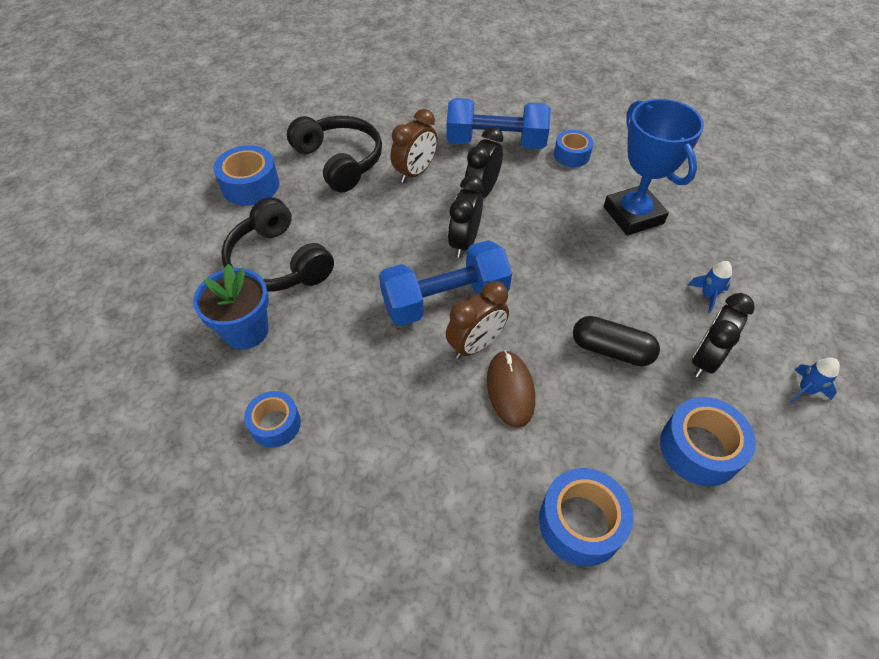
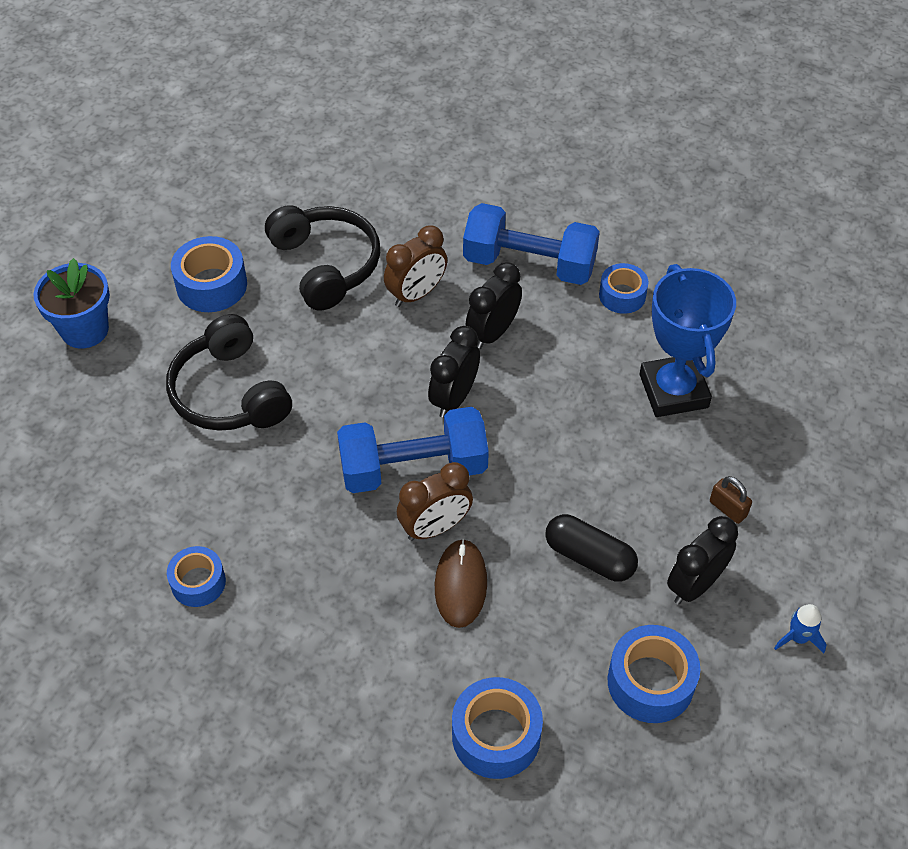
camera: 10 degrees right, 0 degrees up
blue flower pot [193,264,269,349] -> blue flower pot moved to [33,258,110,349]
blue rocket [688,261,732,313] -> brown padlock [710,476,752,524]

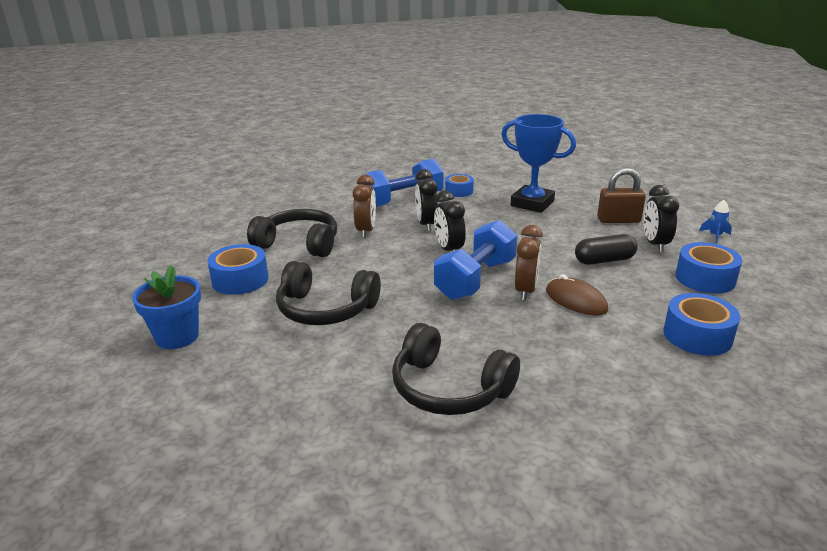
camera: 45 degrees left, 25 degrees down
blue tape [167,546,226,607] -> black headphones [392,323,520,415]
brown padlock [710,476,752,524] -> brown padlock [597,168,646,223], size x1.77

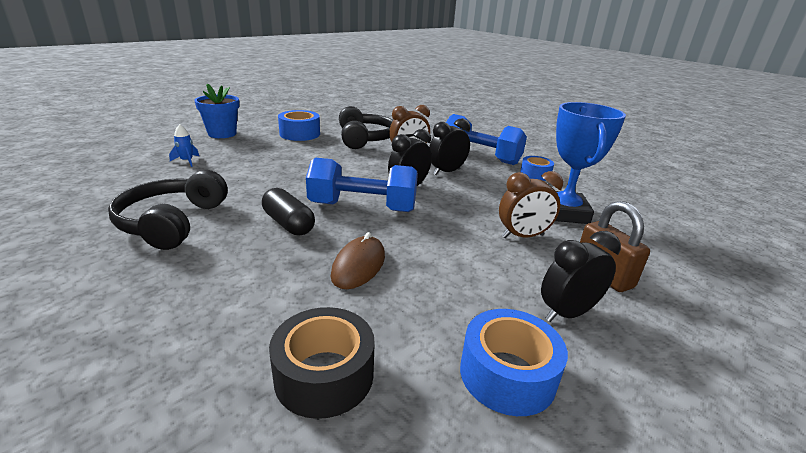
camera: 60 degrees right, 0 degrees up
black headphones [276,261,381,325] -> none
brown clock [515,225,543,301] -> brown clock moved to [499,171,563,238]
black capsule [575,234,638,265] -> black capsule moved to [262,188,315,236]
blue tape [663,293,740,356] -> black tape [269,307,375,419]
blue rocket [699,200,732,244] -> blue rocket moved to [169,124,199,167]

